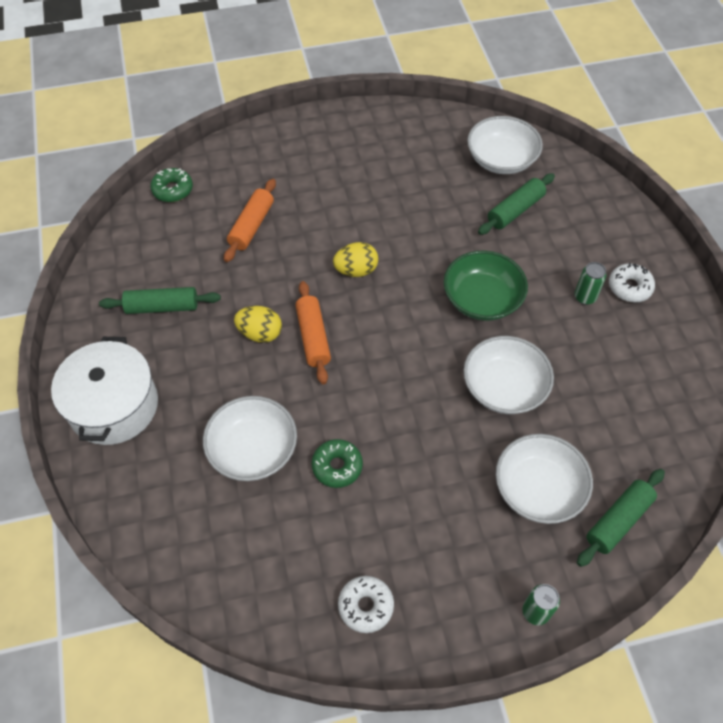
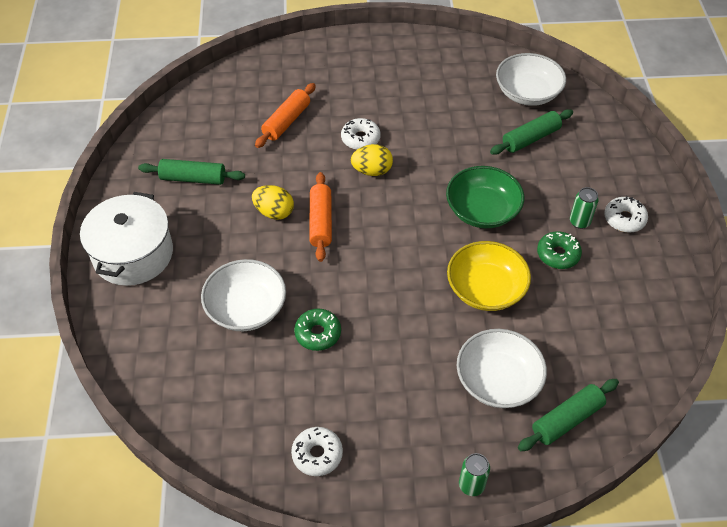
camera: 10 degrees right, 5 degrees down
green donut [150,168,193,202] -> green donut moved to [537,231,582,269]
white bowl [464,336,554,414] -> yellow bowl [447,241,531,311]
none -> white donut [341,118,380,150]

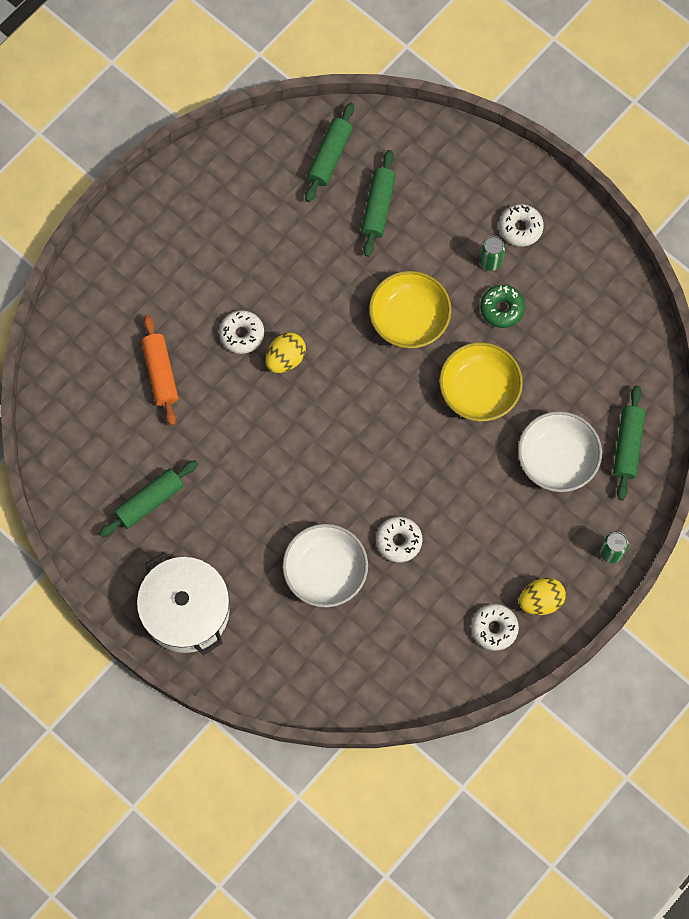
camera: 45 degrees left, 20 degrees up
yellow egg [252,185,294,220] -> yellow egg moved to [519,578,566,615]
green donut [294,309,341,351] -> white donut [376,517,422,562]
orange rolling pin [309,172,332,262] -> none
green bowl [446,166,524,228] -> yellow bowl [369,271,452,349]
white bowl [496,53,566,106] -> green rolling pin [305,102,354,202]

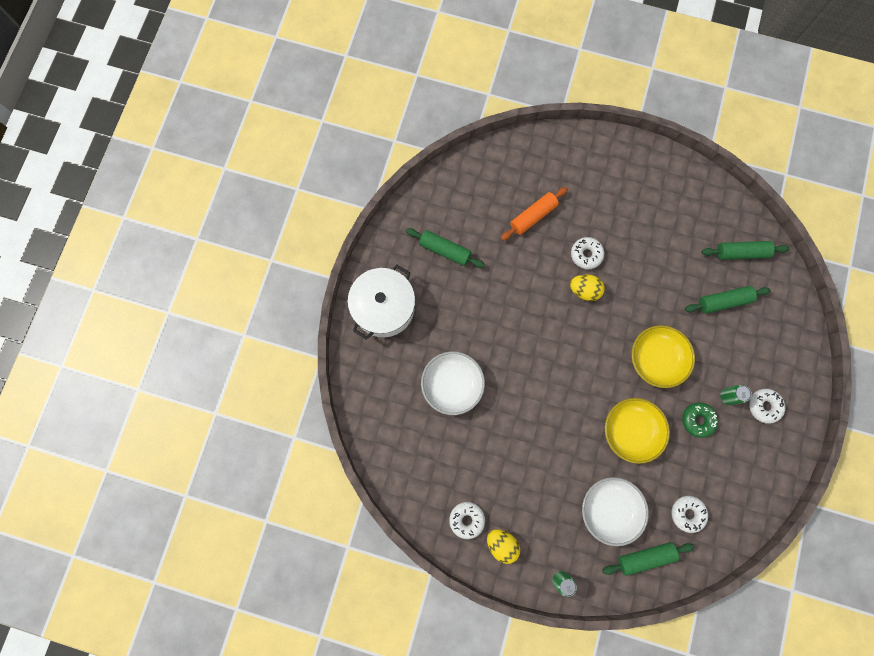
camera: 65 degrees right, 5 degrees up
white donut [376,517,422,562] -> white donut moved to [671,496,708,533]

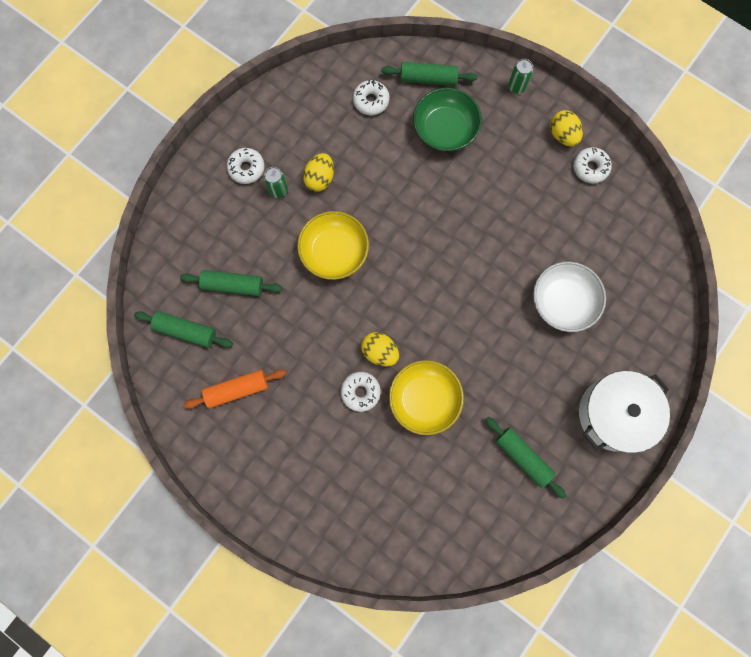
camera: 160 degrees left, 0 degrees up
orange rolling pin [501,187,568,241] -> orange rolling pin moved to [184,369,286,409]
white bowl [582,477,649,546] -> green bowl [413,88,482,151]
yellow bowl [605,398,670,464] -> yellow bowl moved to [389,360,464,435]
green donut [682,403,718,438] -> yellow egg [303,153,334,192]

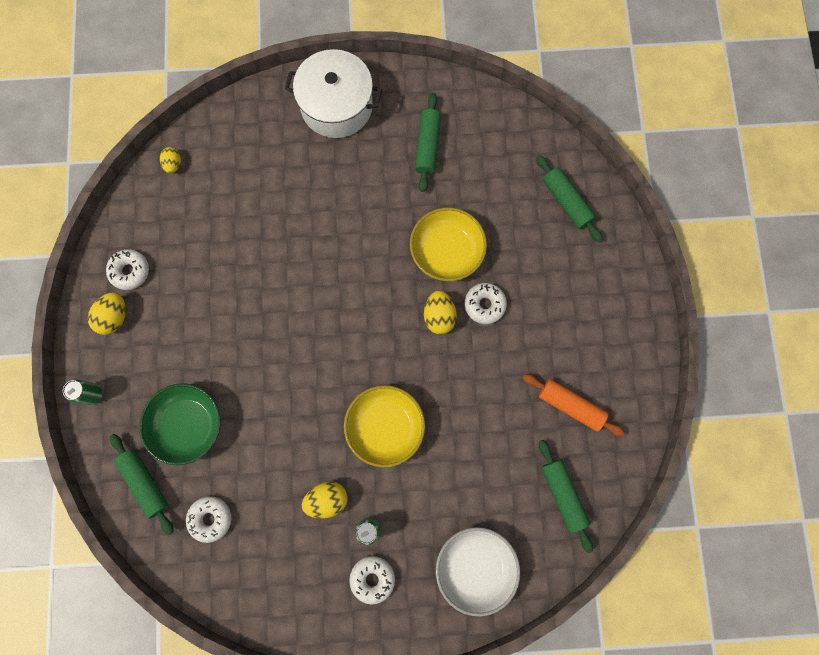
camera: 130 degrees left, 0 degrees up
green rolling pin [180,270,282,296] -> green rolling pin moved to [536,155,603,242]
white bowl [533,262,606,332] -> white bowl moved to [436,527,520,616]
none -> yellow egg [160,147,181,174]

